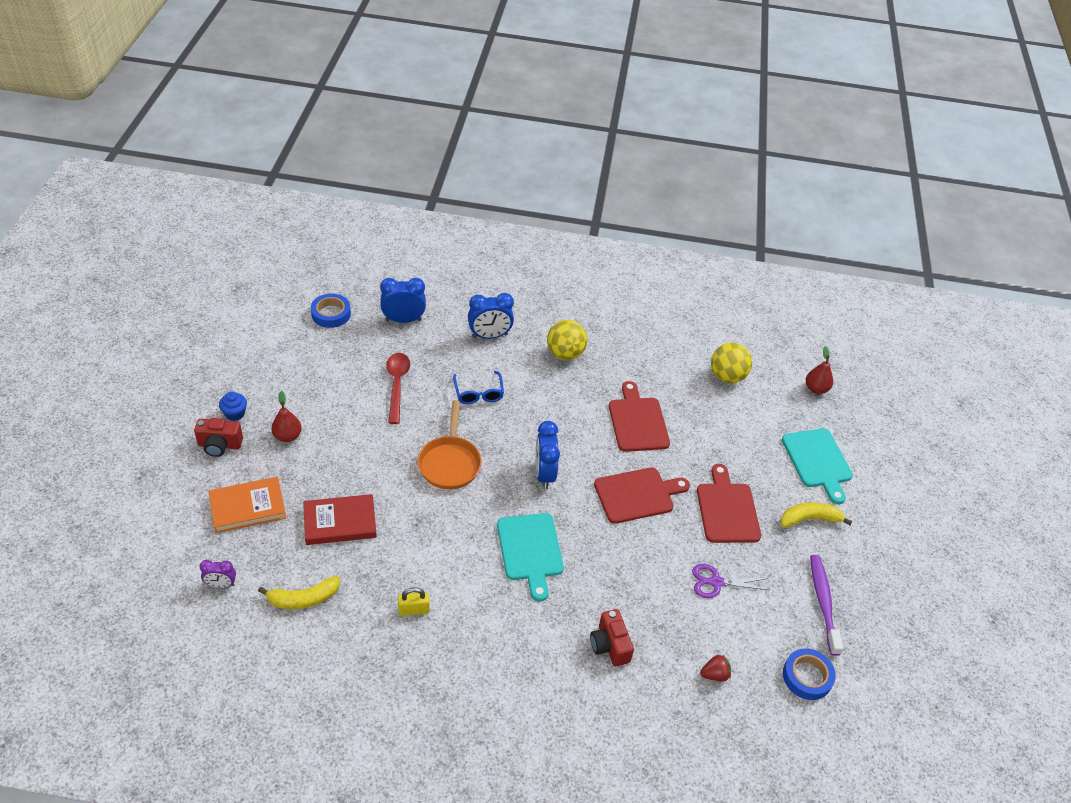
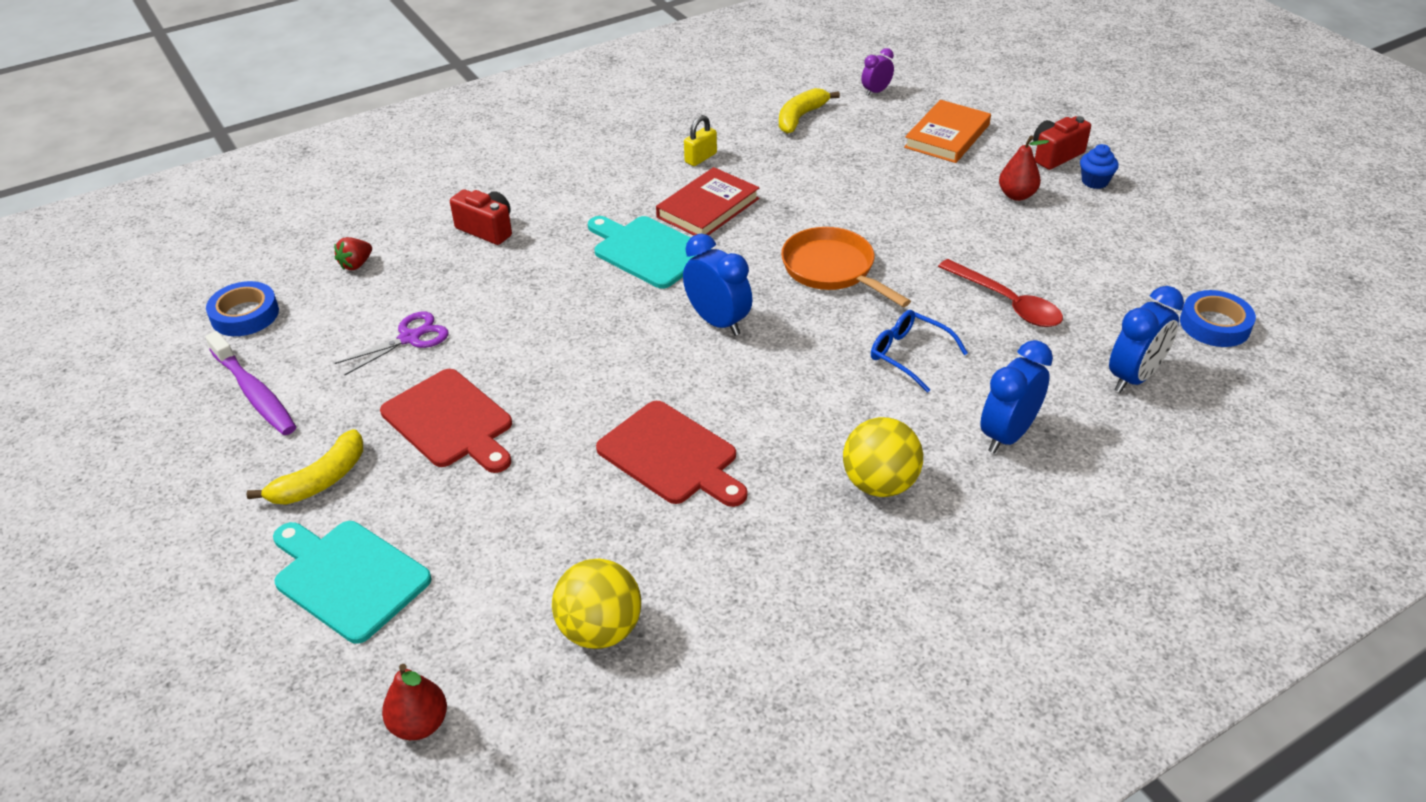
camera: 145 degrees right, 5 degrees down
red book [303,494,377,545] -> red book moved to [656,167,759,235]
red cutting board [594,468,690,524] -> none

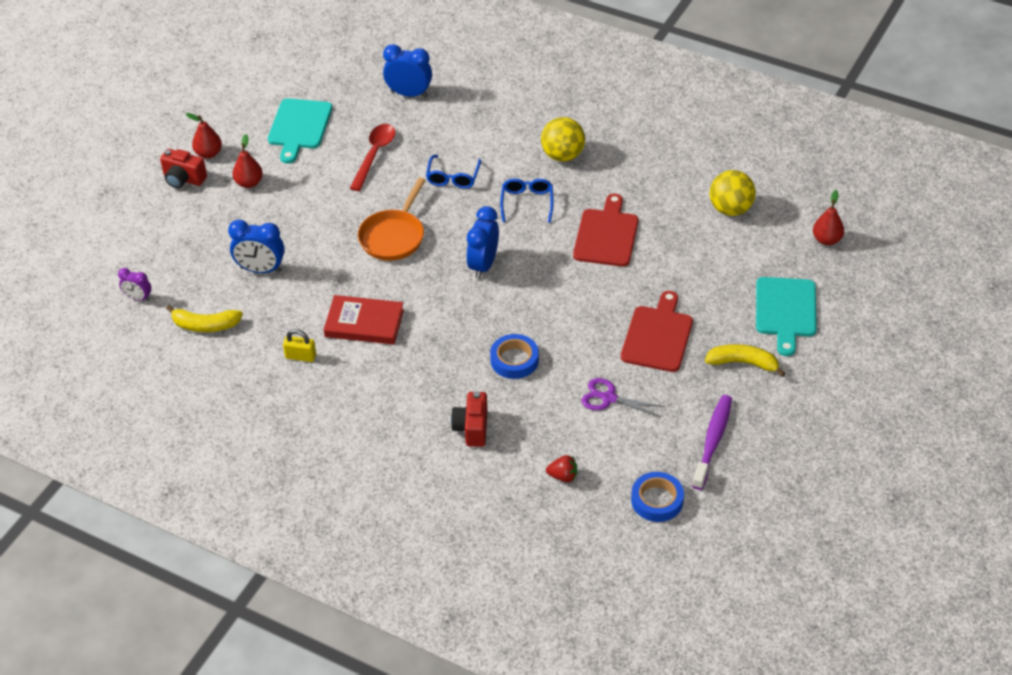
camera: 120 degrees left, 5 degrees up
turquoise cutting board [588,216,696,289] -> turquoise cutting board moved to [268,98,332,164]
orange book [904,100,991,163] -> none
blue clock [980,340,1053,454] -> blue clock moved to [228,220,285,273]
blue cupcake [1080,144,1118,189] -> red pear [186,113,222,159]
blue tape [1180,290,1256,347] -> blue tape moved to [490,334,539,379]
none -> blue glasses [500,178,554,223]

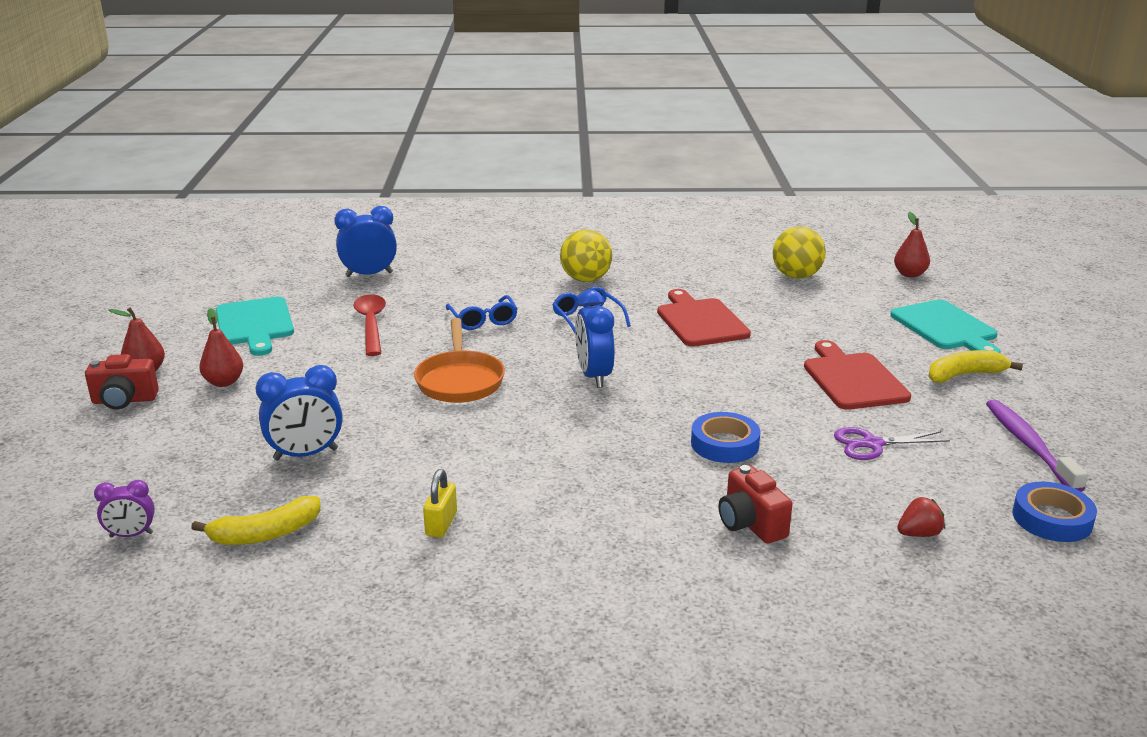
camera: 30 degrees left, 20 degrees down
yellow padlock [283,329,316,362] -> yellow padlock turned 60 degrees counterclockwise [423,469,457,538]
red book [324,295,404,345] -> none

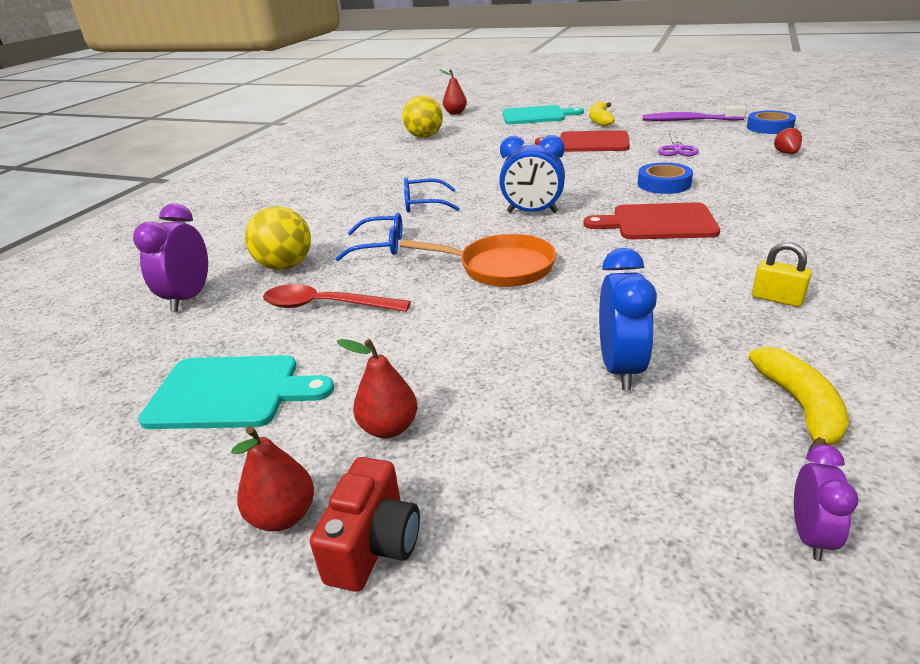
camera: 65 degrees left, 5 degrees up
blue clock [334,206,397,277] -> purple clock [133,203,208,312]
yellow ball [560,229,612,282] -> yellow ball moved to [245,206,311,270]
red cutting board [657,289,751,347] -> red cutting board moved to [583,202,720,239]
red camera [719,465,792,544] -> none

